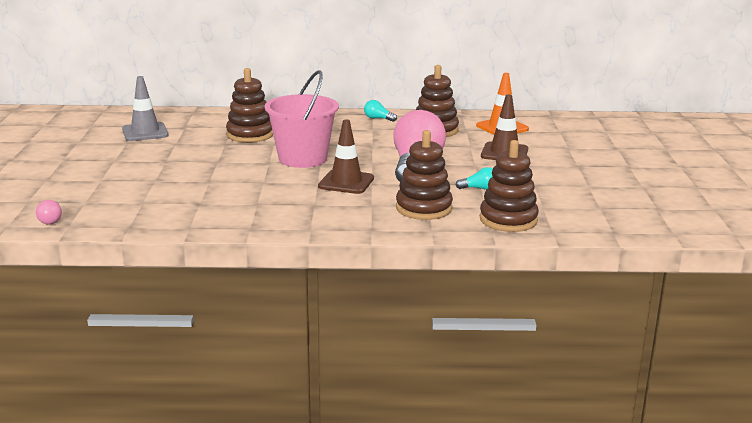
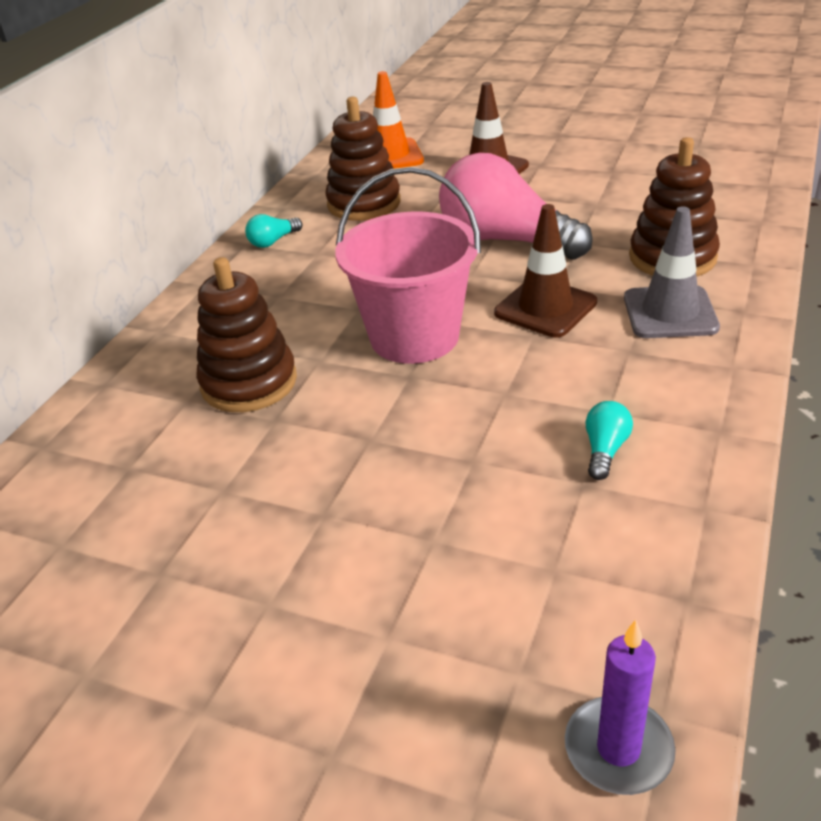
camera: 65 degrees left, 15 degrees up
pink light bulb [36,200,62,225] -> purple candle [565,620,676,795]
grey traffic cone [122,76,169,141] -> grey traffic cone moved to [624,207,720,338]
turquoise light bulb [456,167,493,190] -> turquoise light bulb moved to [586,401,633,480]
brown stacking toy [480,140,539,232] -> none

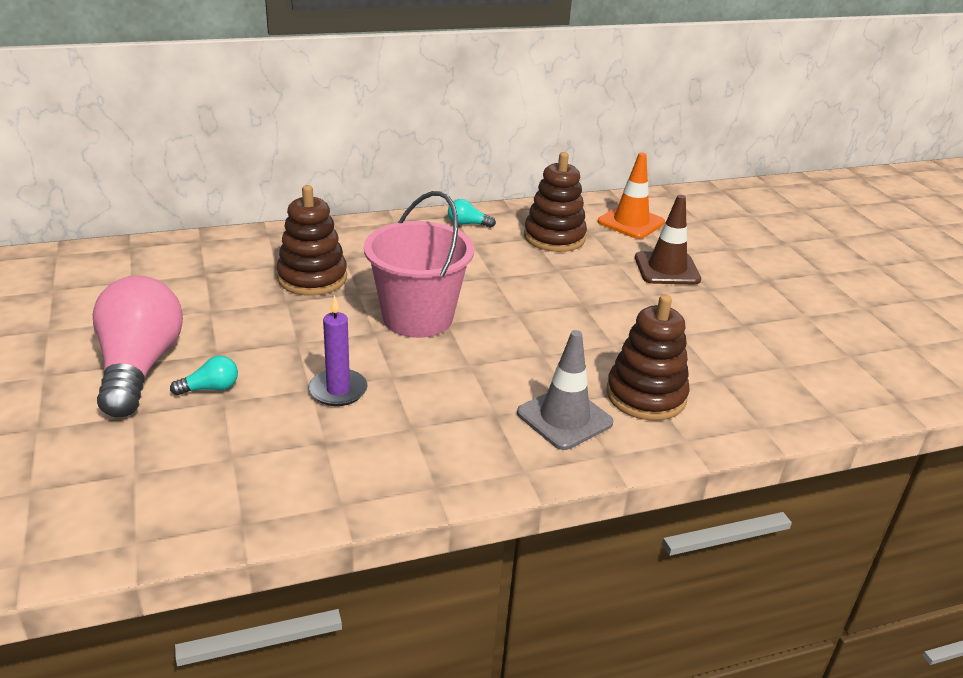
camera: 45 degrees right, 5 degrees down
pink light bulb [439,153,593,259] -> pink light bulb moved to [93,276,183,418]
brown traffic cone [494,204,597,338] -> none
purple candle [565,620,676,795] -> purple candle moved to [309,295,368,406]
turquoise light bulb [586,401,633,480] -> turquoise light bulb moved to [170,356,238,396]

